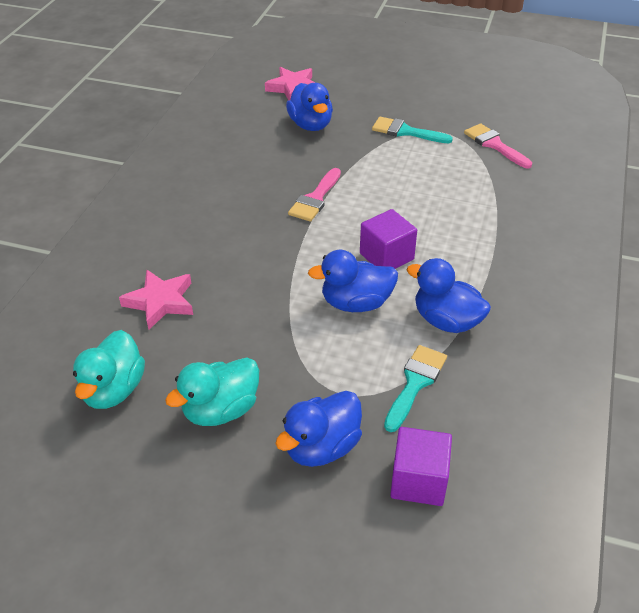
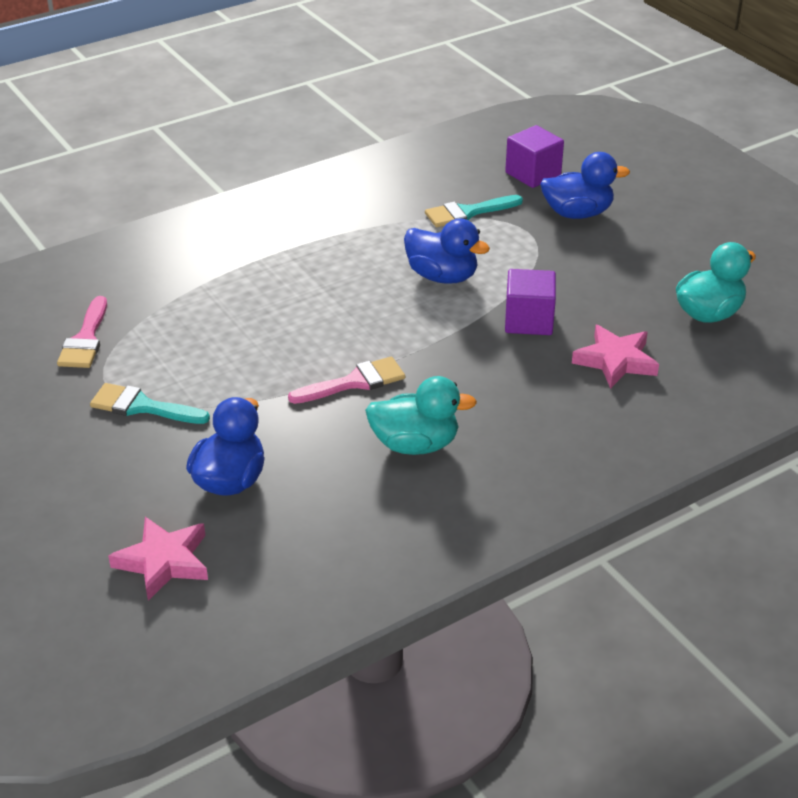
camera: 140 degrees left, 5 degrees down
turquoise duck [165,358,259,426] -> turquoise duck moved to [365,376,477,455]
purple cube [360,209,417,269] -> purple cube moved to [505,269,556,335]
turquoise brush [372,117,453,143] -> turquoise brush turned 135 degrees clockwise [90,383,210,424]
blue duck [407,258,491,333] -> none

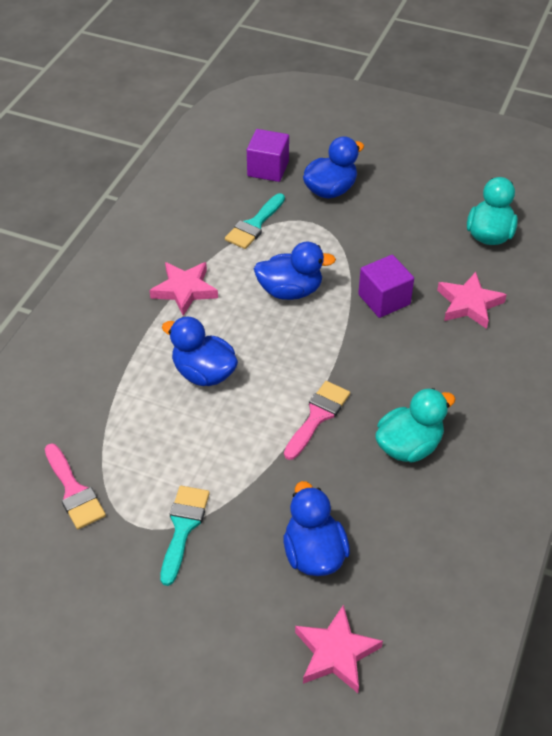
camera: 35 degrees left, 10 degrees up
turquoise brush [90,383,210,424] -> turquoise brush turned 120 degrees clockwise [160,486,210,586]
none -> pink star [149,262,218,316]
none -> blue duck [162,317,238,386]

